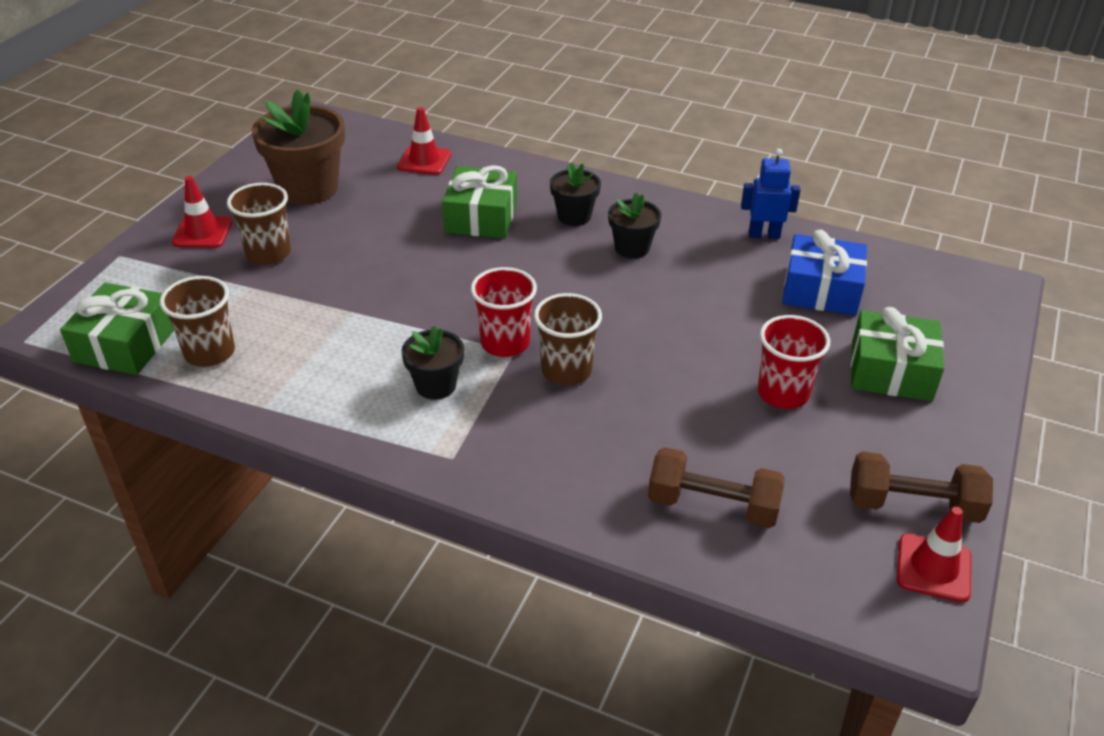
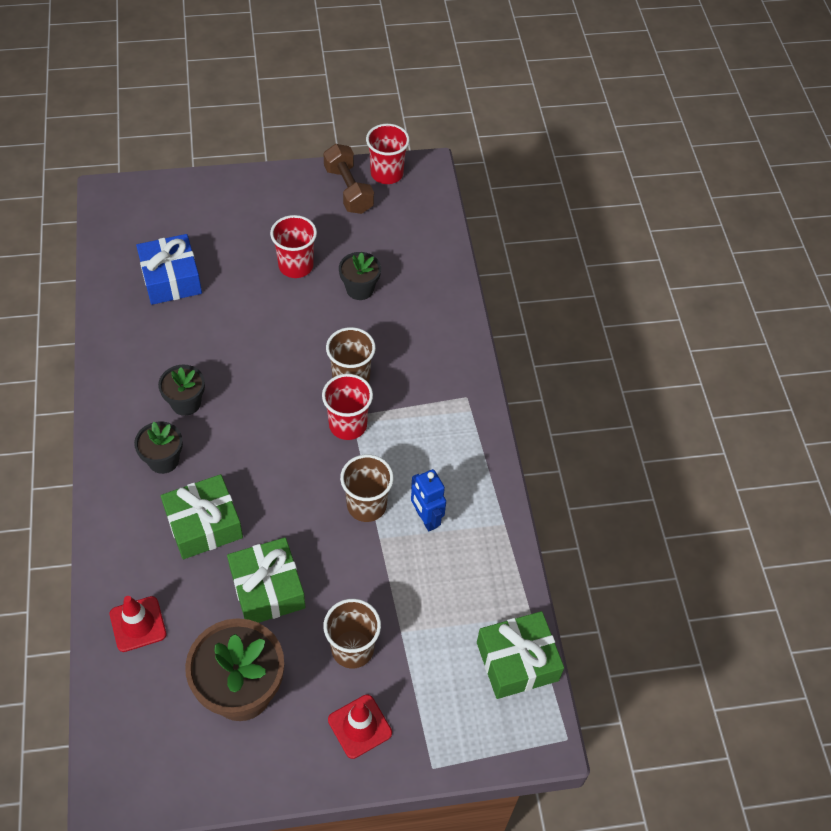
camera: 125 degrees left, 15 degrees up
brown cup [160,276,235,367] -> brown cup moved to [340,454,394,522]
black flower pot [401,326,464,400] -> black flower pot moved to [339,252,381,300]
brown dumbbell [648,447,785,528] -> none
blue robot [741,148,801,239] -> blue robot moved to [411,469,446,532]
green gift [851,307,944,401] -> green gift moved to [227,537,306,623]
red traffic cone [897,507,971,603] -> red cup [366,124,410,184]

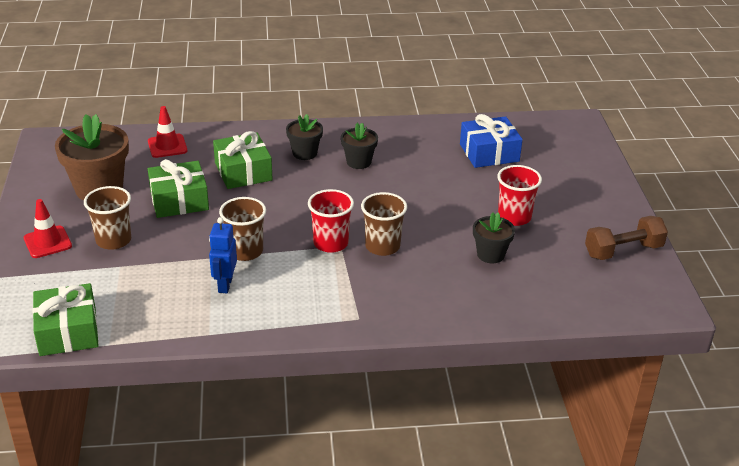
camera: 95 degrees right, 20 degrees down
red cup [366,124,410,184] -> none
blue robot [411,469,446,532] -> blue robot turned 60 degrees counterclockwise [209,217,237,293]

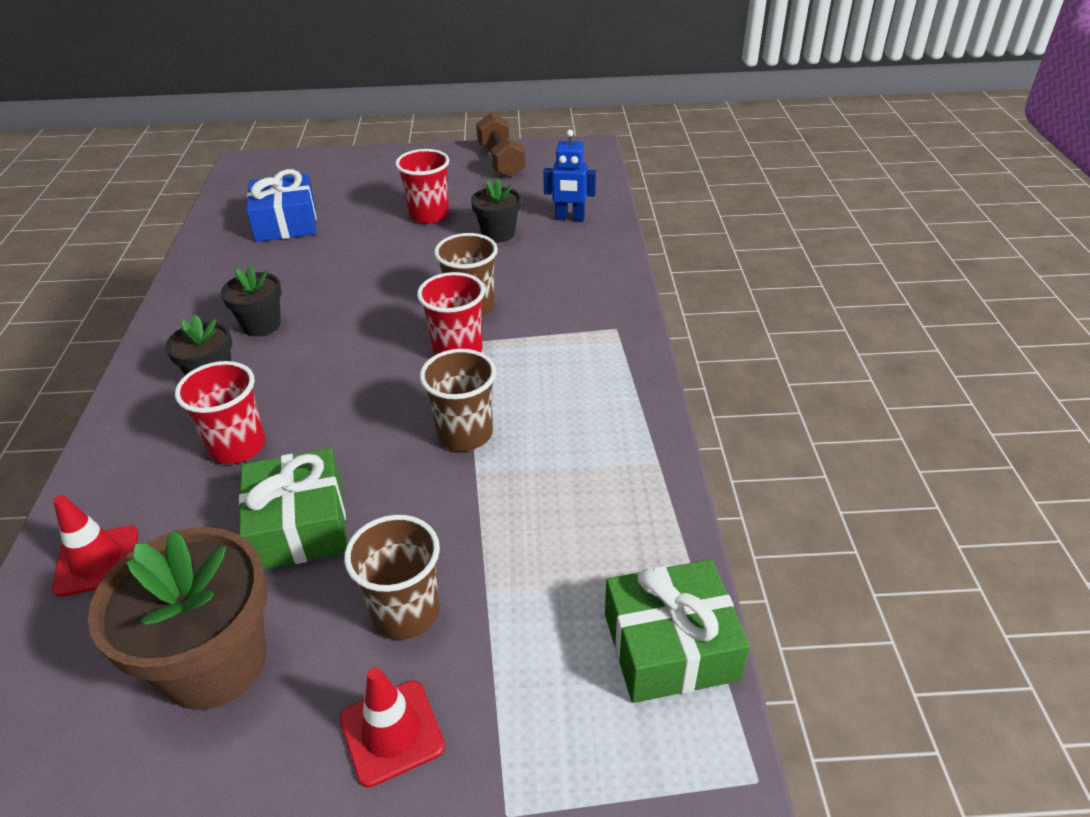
camera: 85 degrees left, 5 degrees up
blue robot [209,217,237,293] -> blue robot moved to [543,130,596,221]
green gift [213,131,273,189] -> red cup [175,361,265,464]

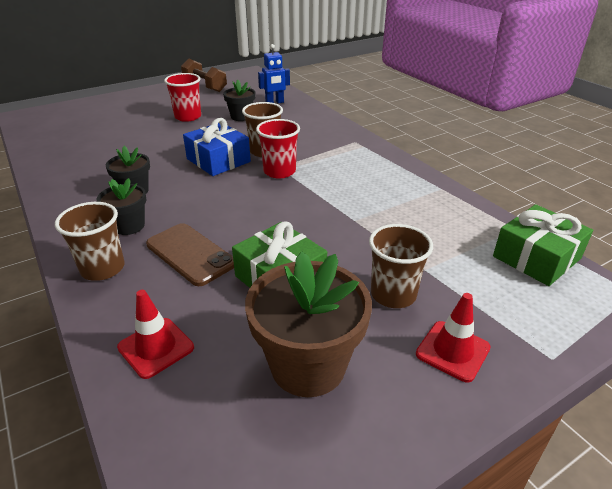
camera: 30 degrees left, 5 degrees down
red cup [175,361,265,464] -> brown phone [146,223,234,286]
blue gift [246,169,316,242] -> blue gift moved to [183,118,251,176]
brown cup [420,349,496,451] -> brown cup moved to [55,202,125,281]

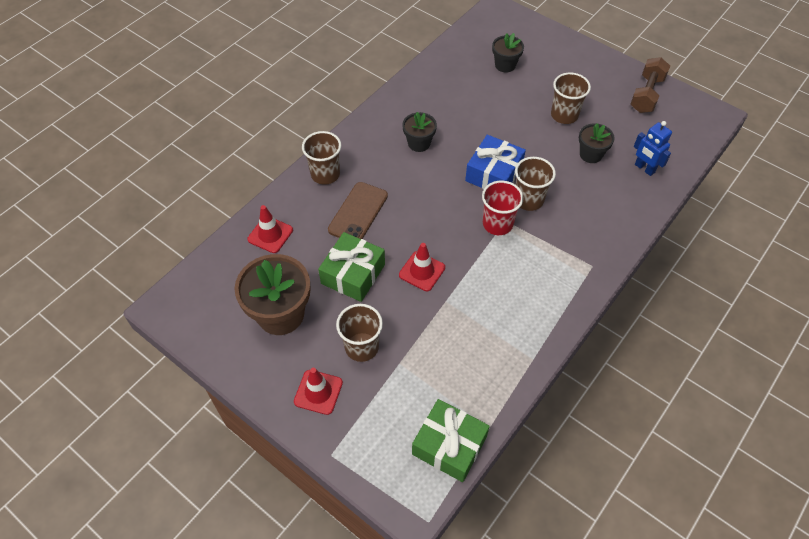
camera: 70 degrees right, 20 degrees up
black flower pot [97,178,146,235] -> black flower pot moved to [492,33,524,72]
red cup [164,73,201,122] -> brown cup [551,73,591,124]
none -> red traffic cone [399,243,445,291]

